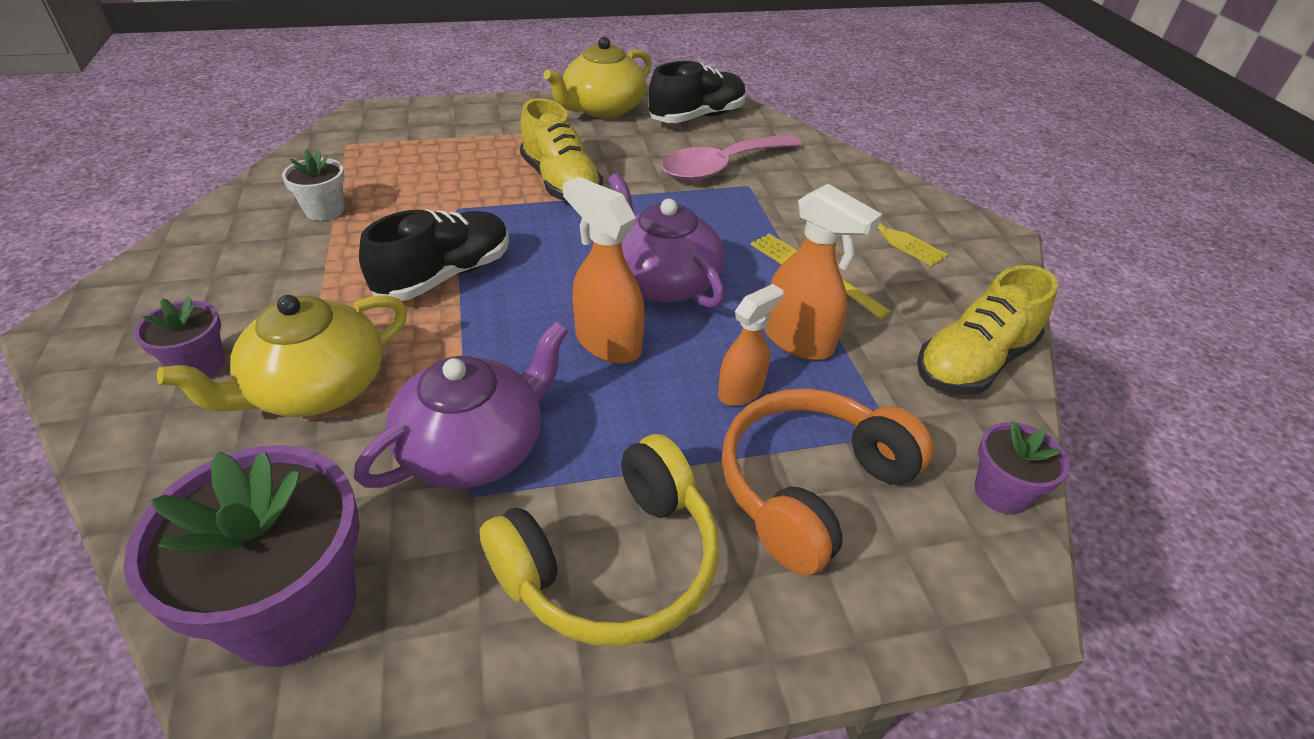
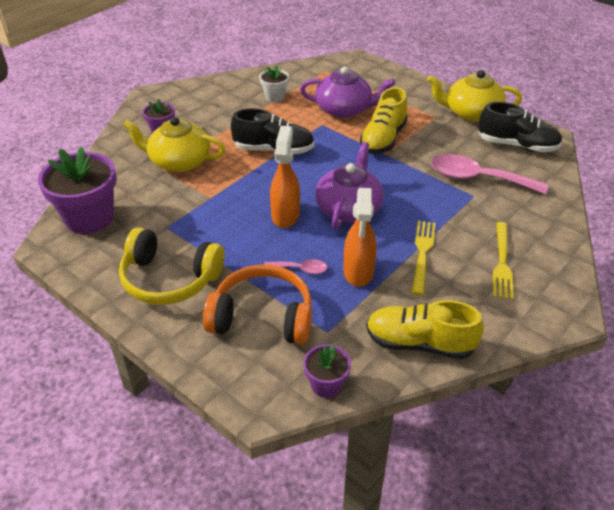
camera: 55 degrees right, 0 degrees up
purple teapot [354,322,568,488] -> purple teapot moved to [300,66,395,118]
orange spray bottle [718,284,783,406] -> pink spoon [264,259,327,274]

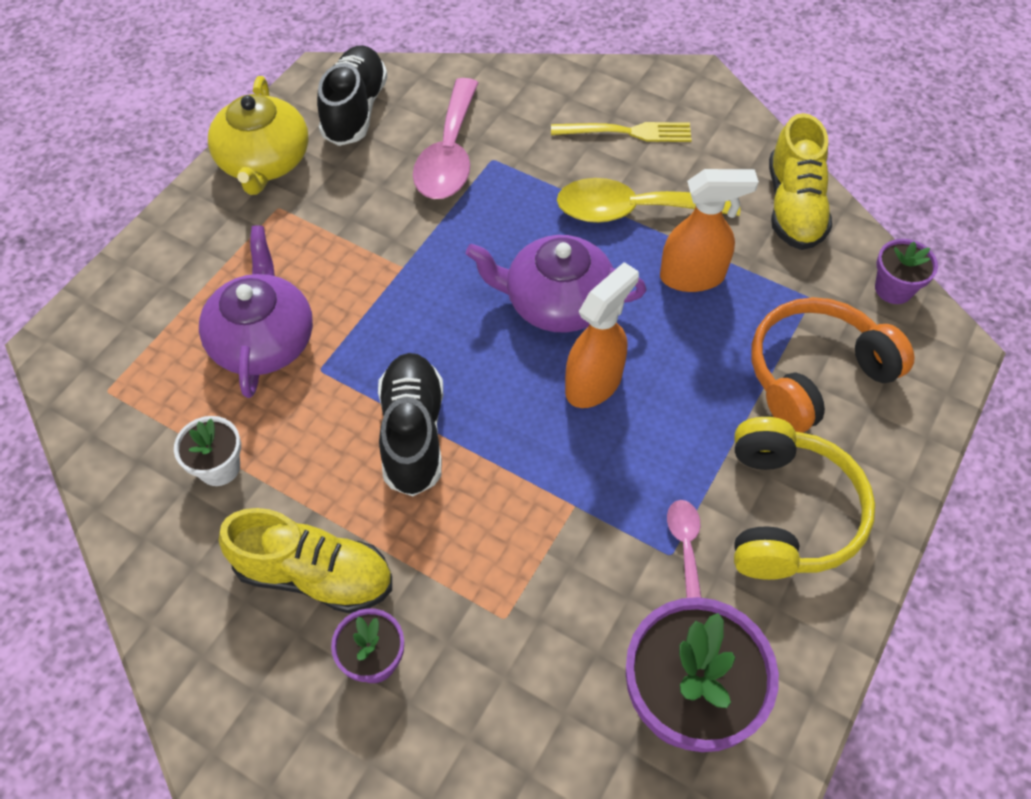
camera: 100 degrees left, 15 degrees up
yellow teapot [123,117,226,172] -> none
orange headphones [203,265,312,345] -> orange headphones turned 60 degrees clockwise [751,297,915,433]
pink spoon [264,259,327,274] -> pink spoon moved to [667,500,702,598]
orange spray bottle [270,126,300,228] -> orange spray bottle turned 135 degrees clockwise [565,262,639,408]
yellow shoe [360,87,408,154] -> yellow shoe moved to [219,508,392,614]
yellow fork [412,221,436,295] -> yellow spoon [557,178,740,223]

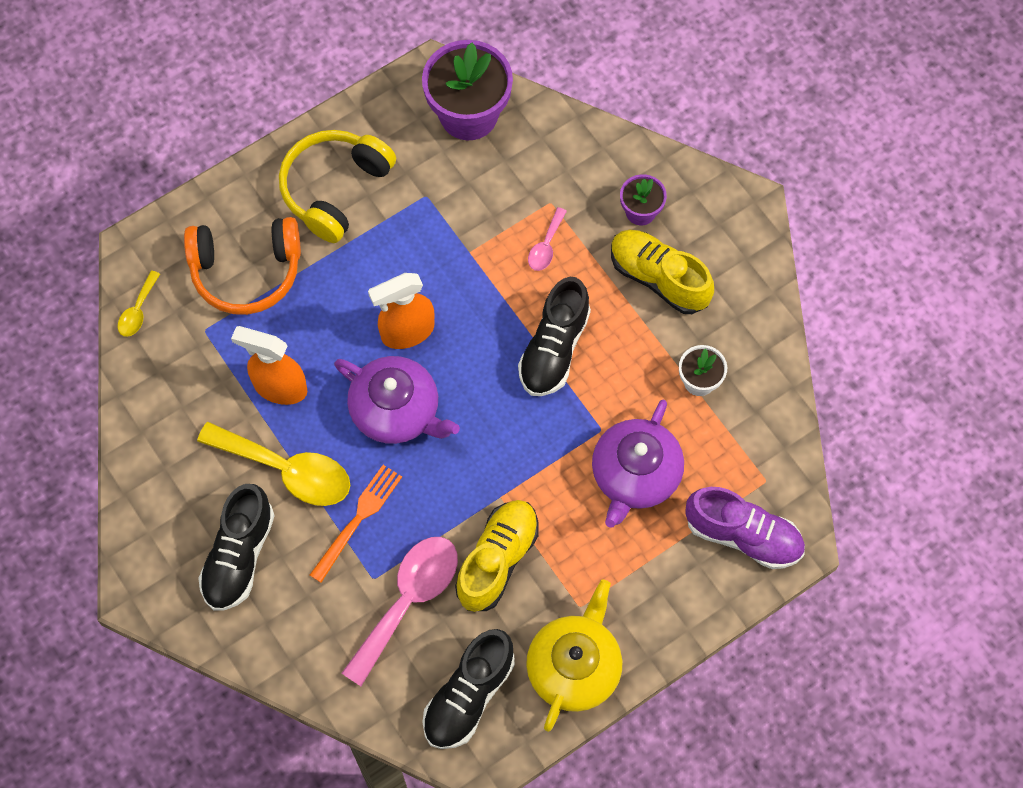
camera: 155 degrees left, 10 degrees up
yellow fork [551,122,692,142] -> black shoe [198,484,275,611]
pink spoon [667,500,702,598] -> pink spoon moved to [528,207,567,271]
yellow shoe [769,113,832,250] -> yellow shoe moved to [455,500,539,612]
purple flower pot [875,239,938,304] -> yellow spoon [118,270,160,337]
none -> orange fork [310,465,402,583]
none -> purple shoe [685,487,805,569]

